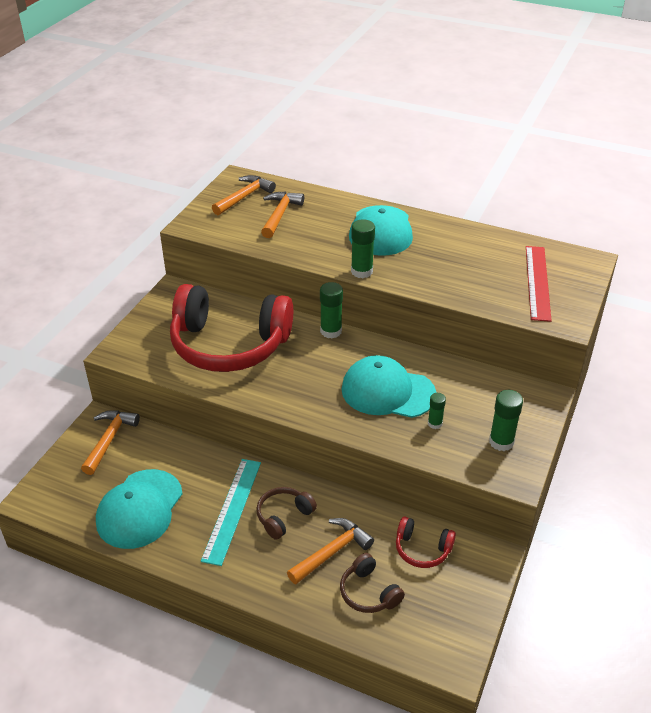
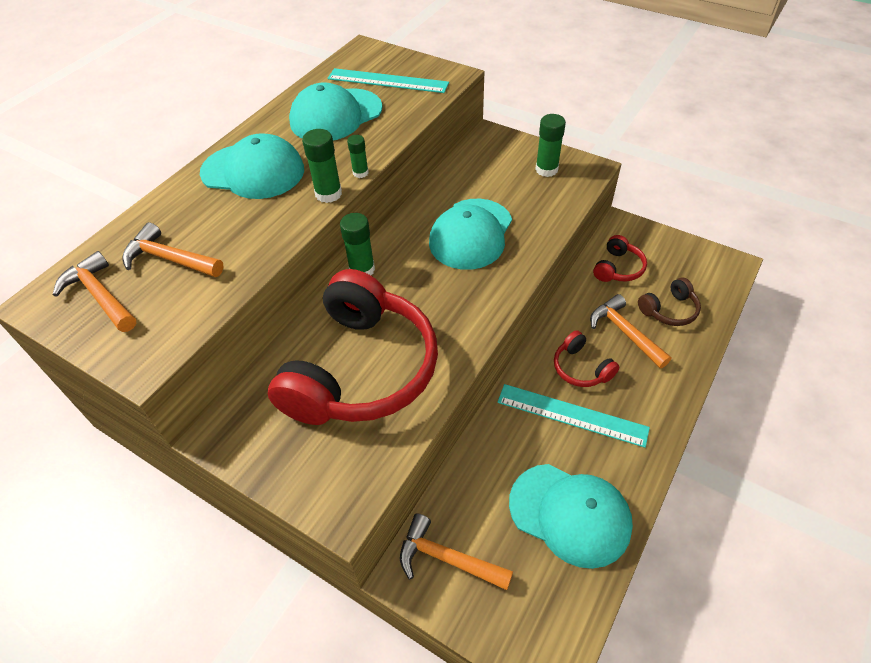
camera: 80 degrees left, 10 degrees up
brown headphones [256,487,317,540] -> red headphones [554,330,619,387]
green glue stick [428,393,446,429] -> green glue stick moved to [347,135,369,178]
red ruler [526,246,552,322] -> turquoise ruler [327,68,449,93]
none -> turquoise cap [289,82,382,140]

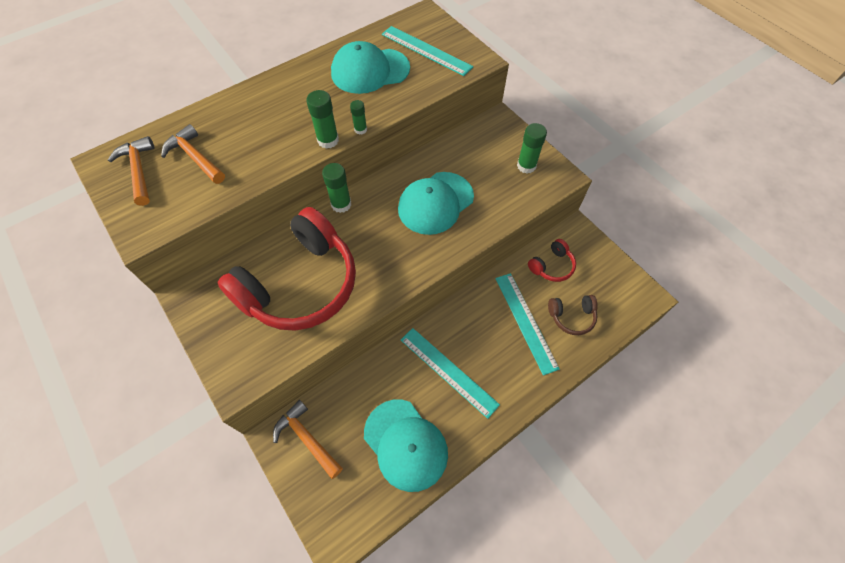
camera: 20 degrees right, 10 degrees up
turquoise cap [200,133,304,199] -> none
red headphones [554,330,619,387] -> none
orange hammer [590,294,671,368] -> turquoise ruler [496,273,560,376]

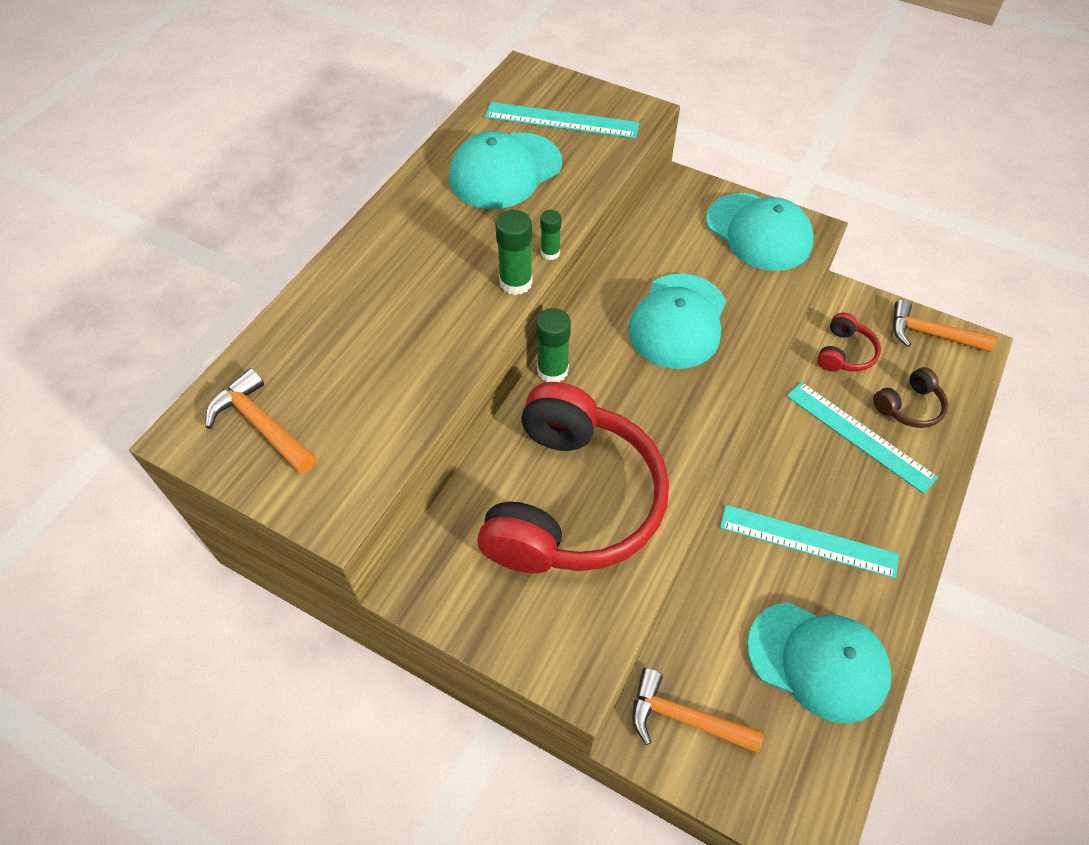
camera: 25 degrees left, 5 degrees down
orange hammer [161,124,225,184] -> orange hammer moved to [893,299,997,352]
green glue stick [517,123,547,174] -> turquoise cap [706,193,813,271]

